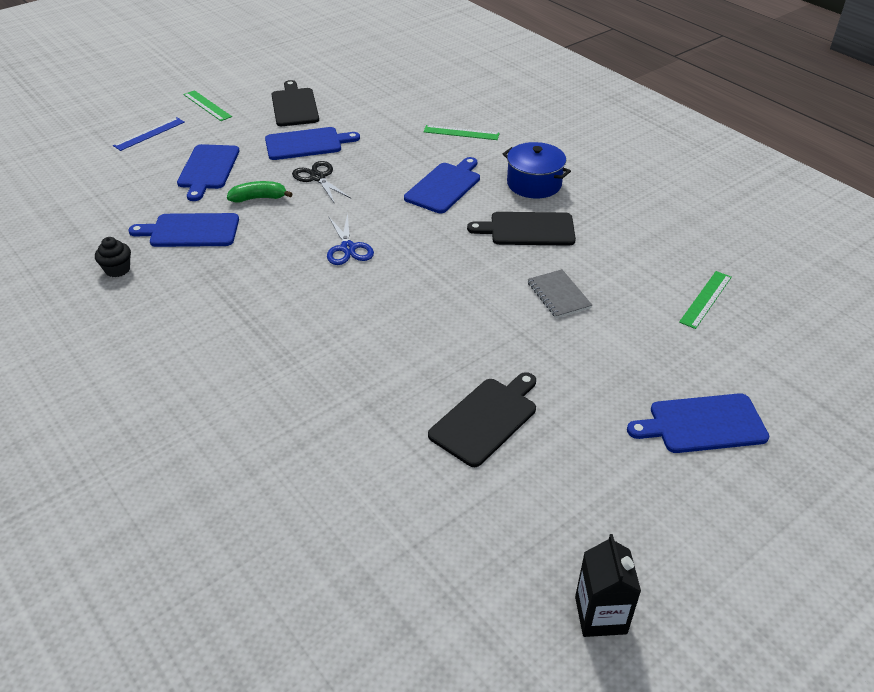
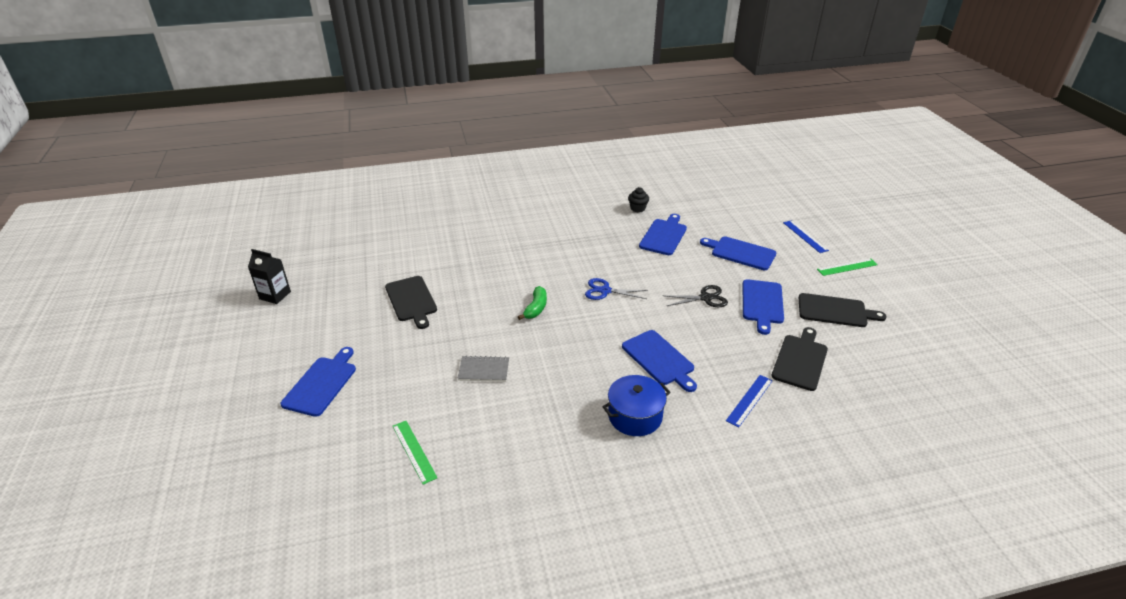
camera: 115 degrees right, 5 degrees down
green banana [227,181,293,203] -> green banana moved to [518,286,547,320]
green ruler [423,125,500,140] -> blue ruler [726,375,773,428]
black cutting board [467,212,576,246] -> black cutting board moved to [772,327,828,391]

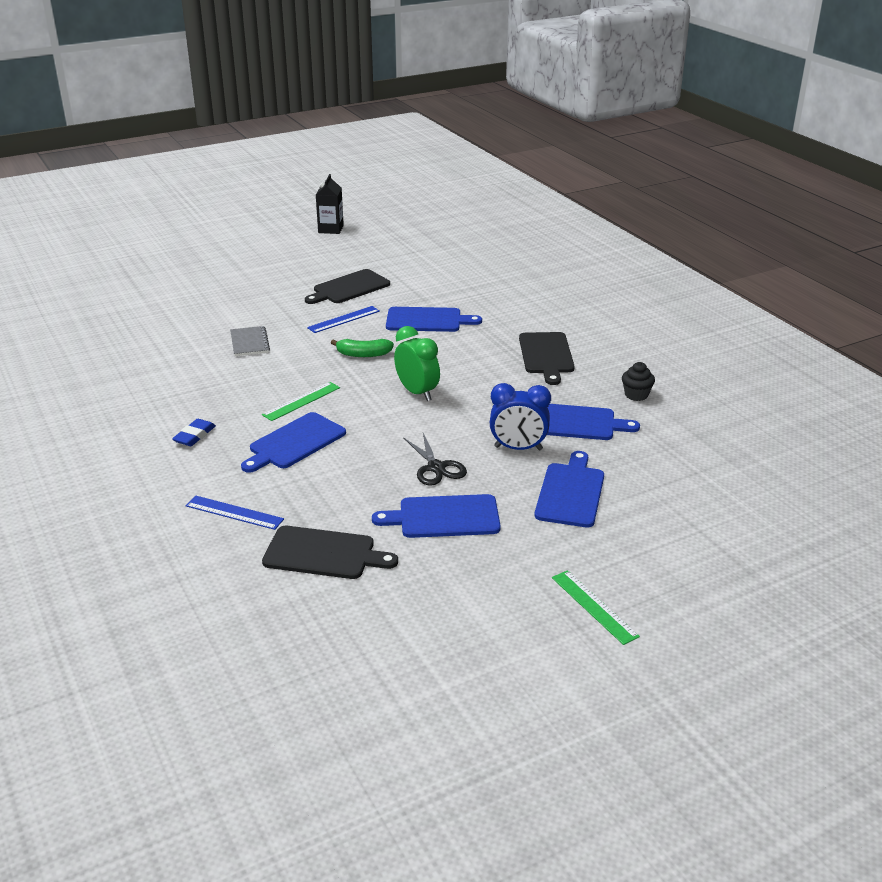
camera: 75 degrees right, 5 degrees down
blue cutting board [281,347,356,417] -> blue cutting board moved to [386,307,482,332]
green ruler [392,421,438,485] -> green ruler moved to [262,382,340,421]
blue scissors [585,278,648,300] -> green clock [394,326,440,401]
blue pot [602,375,671,436] -> blue eraser [172,419,216,446]
blue ruler [783,220,829,253] -> blue ruler moved to [307,306,380,333]
black cutting board [799,293,887,327] -> black cutting board moved to [519,332,575,385]
none -> blue clock [490,383,551,450]

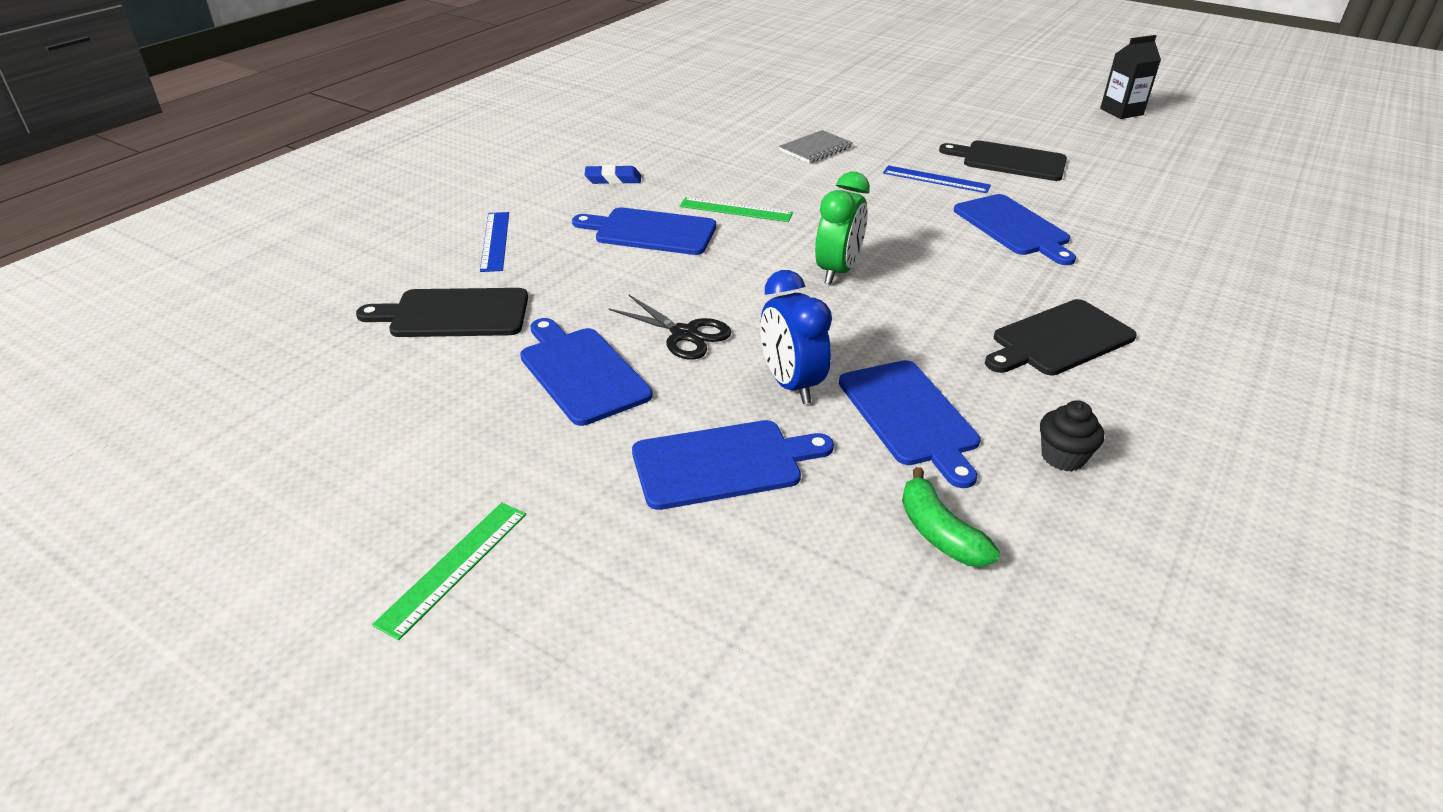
camera: 60 degrees right, 5 degrees up
black cutting board [262,526,398,579] -> black cutting board turned 105 degrees clockwise [356,288,528,337]
green banana [331,339,394,357] -> green banana moved to [902,467,1000,567]
black scissors [403,433,467,486] -> black scissors turned 90 degrees counterclockwise [608,295,731,360]

